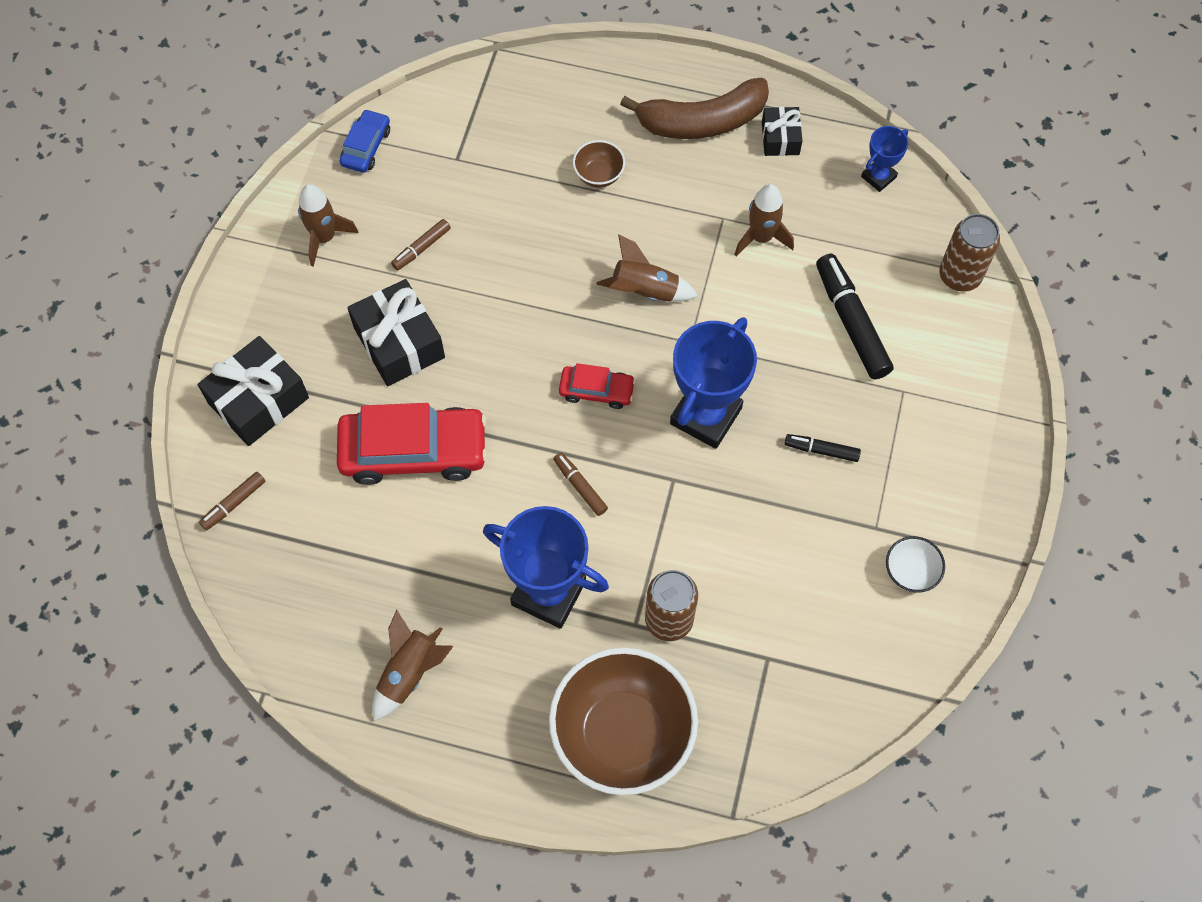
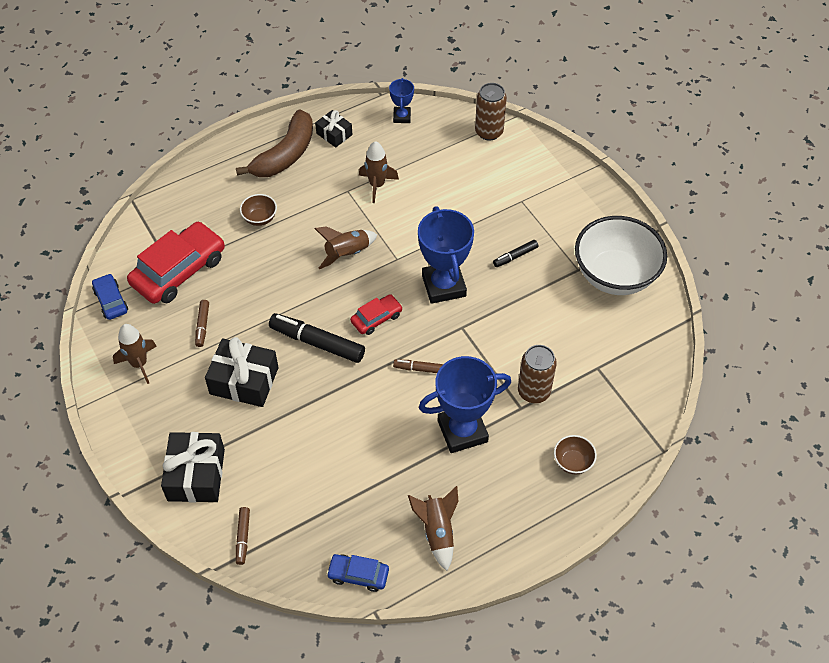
camera: 45 degrees left, 10 degrees down
red car [337,403,487,485] -> red car moved to [127,222,225,304]
brown bowl [549,647,698,795] -> brown bowl [554,435,597,474], size x0.43
black marker [816,254,893,379] -> black marker moved to [269,313,365,363]
white bowl [886,536,945,592] -> white bowl [575,216,667,295], size x2.35
none -> blue car [326,554,389,592]

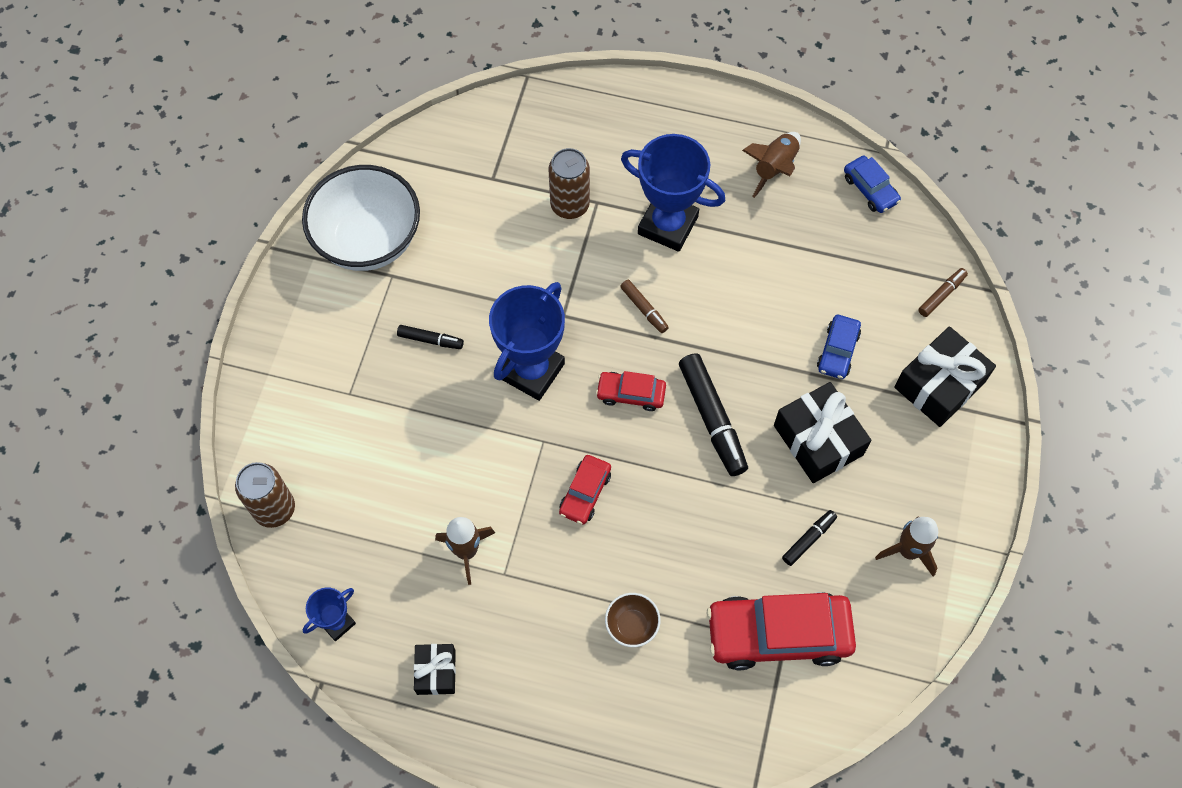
camera: 135 degrees left, 10 degrees up
blue car [92,274,128,320] -> blue car moved to [817,315,861,379]
brown marker [195,300,209,347] -> black marker [782,510,837,566]
brown banana [236,109,313,177] -> none
brown rocket [314,226,377,269] -> red car [559,455,611,525]
brown bowl [554,435,597,474] -> none

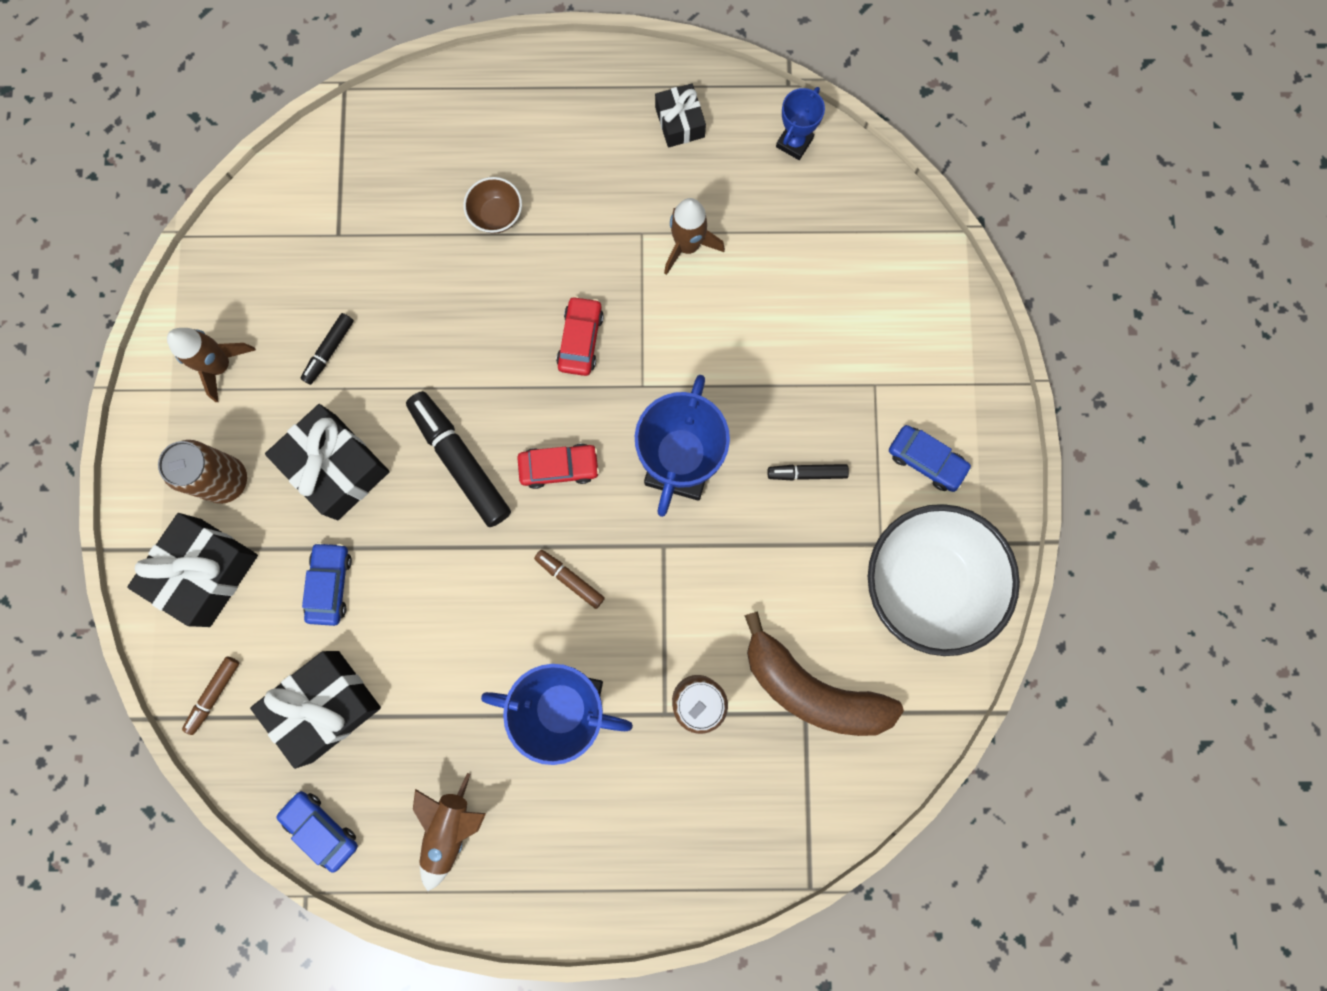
camera: 165 degrees right, 15 degrees up
brown can [235,462,295,528] -> brown can moved to [158,440,247,504]
red car [707,592,856,670] -> none
none -> black gift [250,651,381,769]
none -> brown banana [744,611,904,736]
none -> blue car [889,425,972,492]

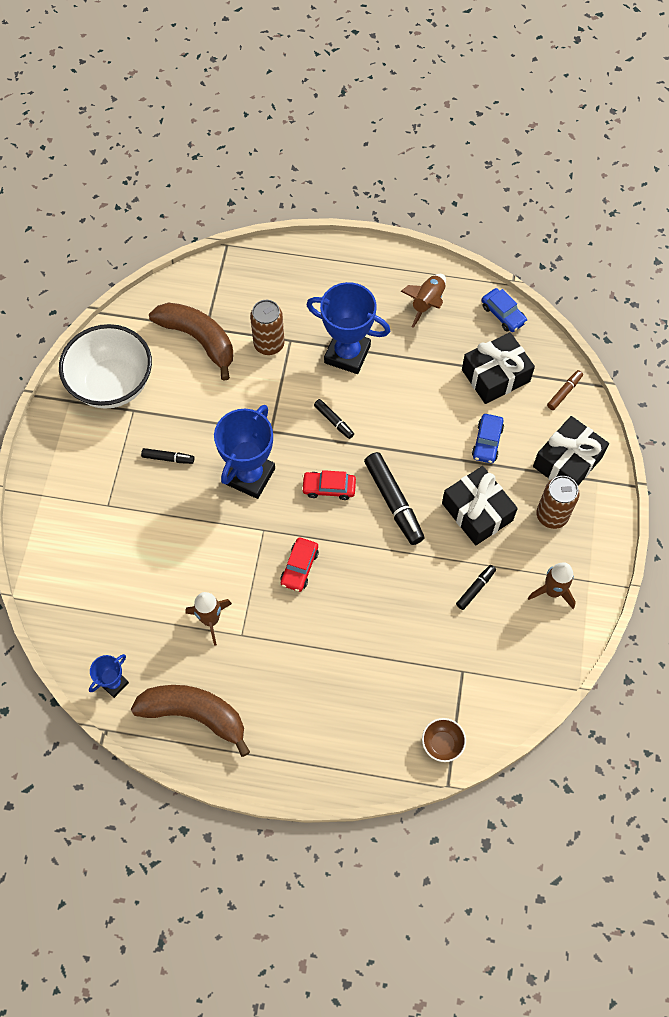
camera: 170 degrees left, 15 degrees down
brown bowl [463,177,522,234] -> brown bowl moved to [422,718,466,762]
brown marker [534,550,605,609] -> black marker [314,399,354,439]
black gift [655,83,706,148] -> brown banana [131,685,250,757]
blue car [889,425,972,492] -> none

